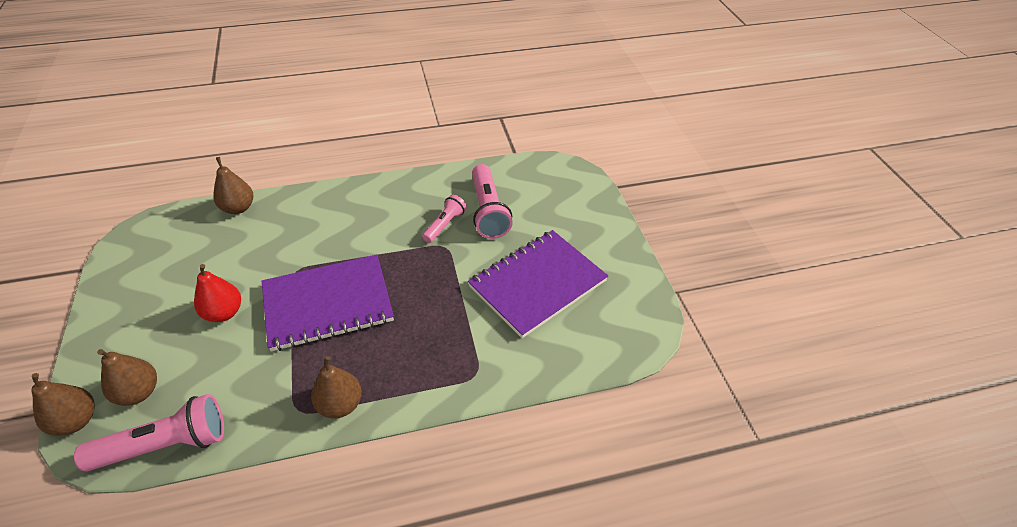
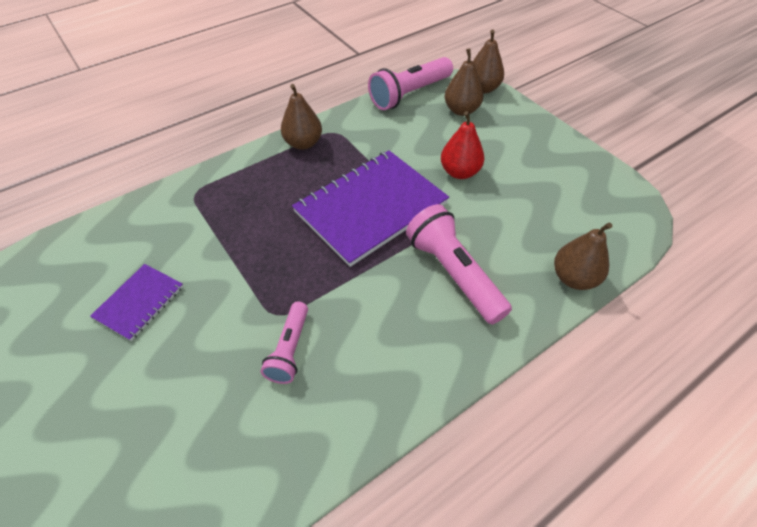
camera: 160 degrees right, 5 degrees up
purple notebook [468,230,608,338] -> purple notebook [90,264,183,341], size x0.50
pink flashlight [472,164,513,239] -> pink flashlight moved to [406,204,512,325]

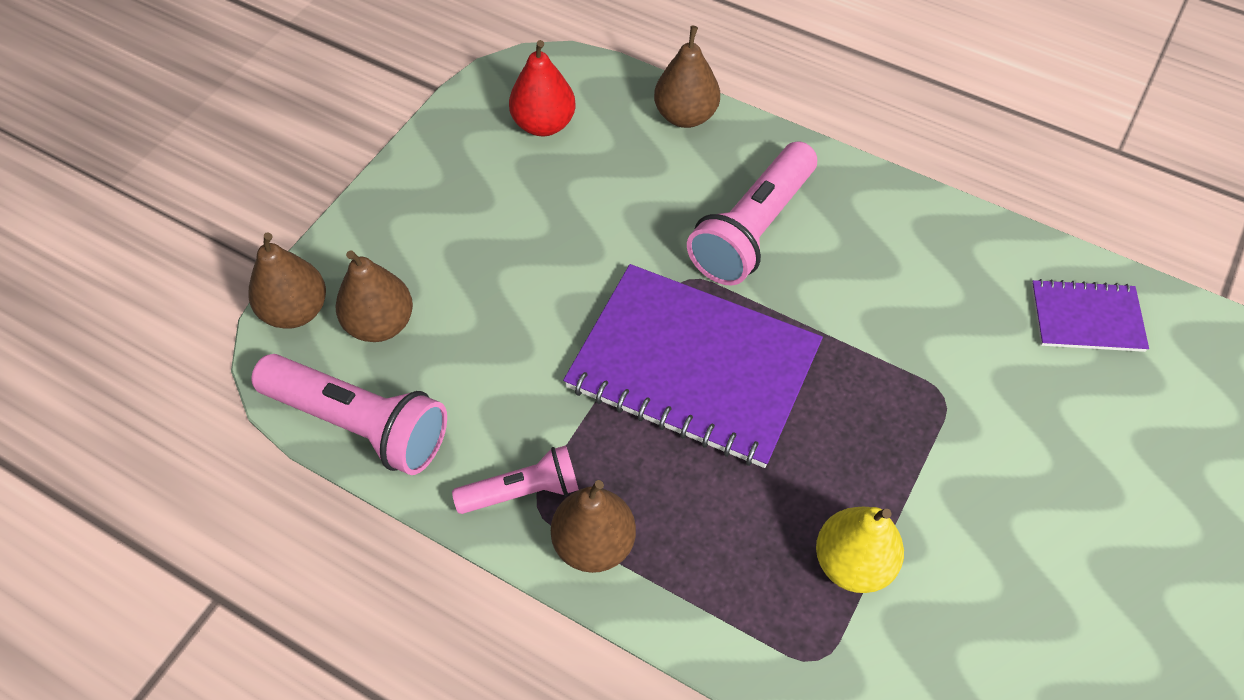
camera: 115 degrees left, 5 degrees up
purple notebook [90,264,183,341] -> purple notebook moved to [1031,279,1149,352]
pink flashlight [261,302,308,384] -> pink flashlight moved to [452,445,579,514]
red pear [441,111,484,179] -> red pear moved to [509,40,576,136]
none -> yellow pear [816,507,904,593]

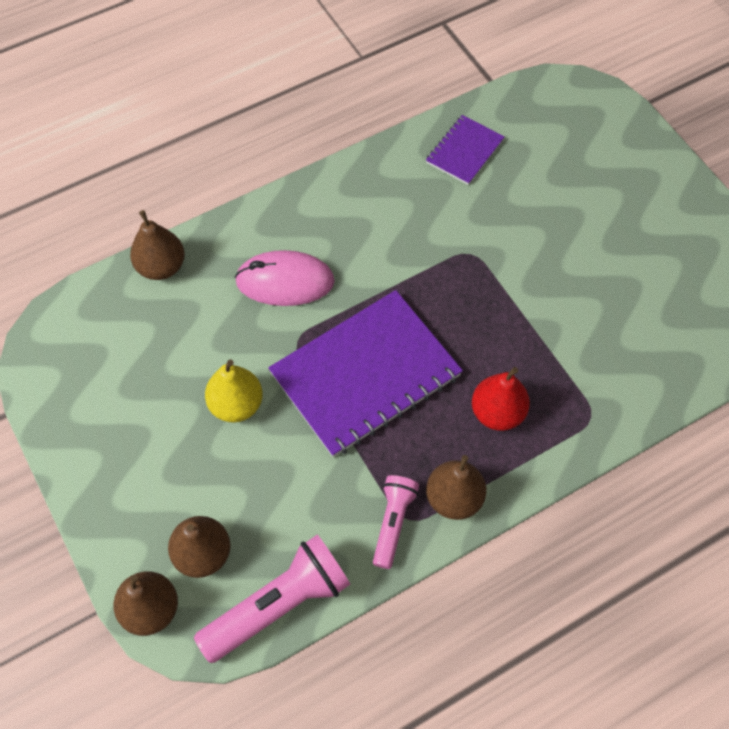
camera: 60 degrees left, 5 degrees up
red pear [509,40,576,136] -> red pear moved to [472,367,530,431]
pink flashlight [687,141,817,286] -> pink mouse [235,250,335,306]
yellow pear [816,507,904,593] -> yellow pear moved to [205,359,263,422]

